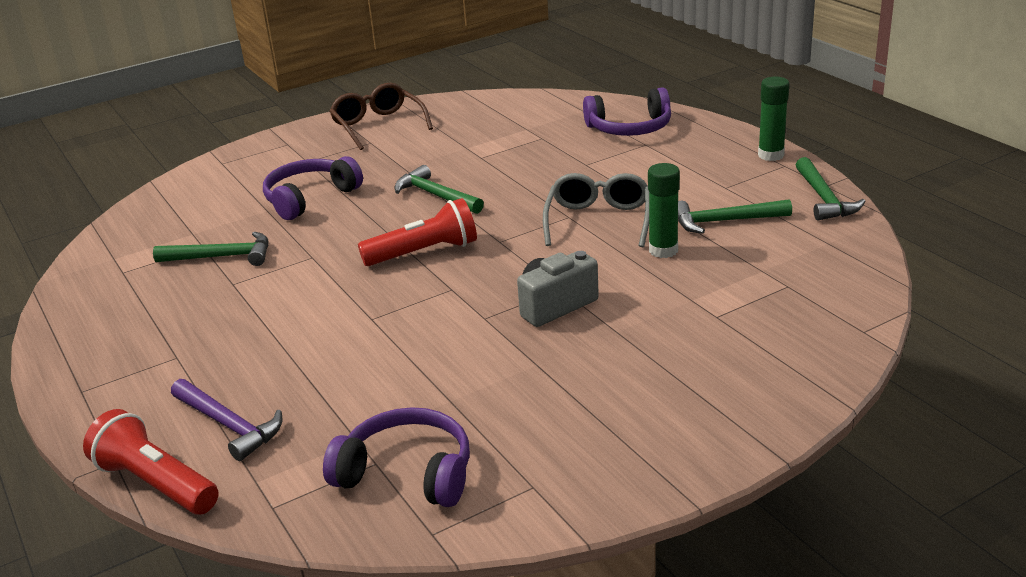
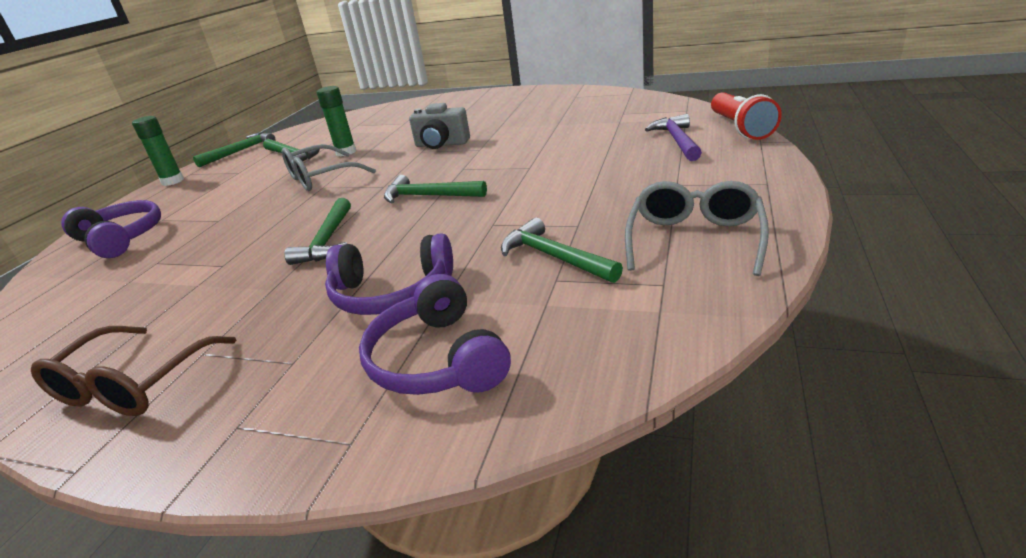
camera: 130 degrees left, 0 degrees up
purple headphones [323,407,470,507] -> purple headphones moved to [359,274,511,395]
red flashlight [358,198,477,266] -> green hammer [384,175,487,203]
none -> grey glasses [625,181,769,276]

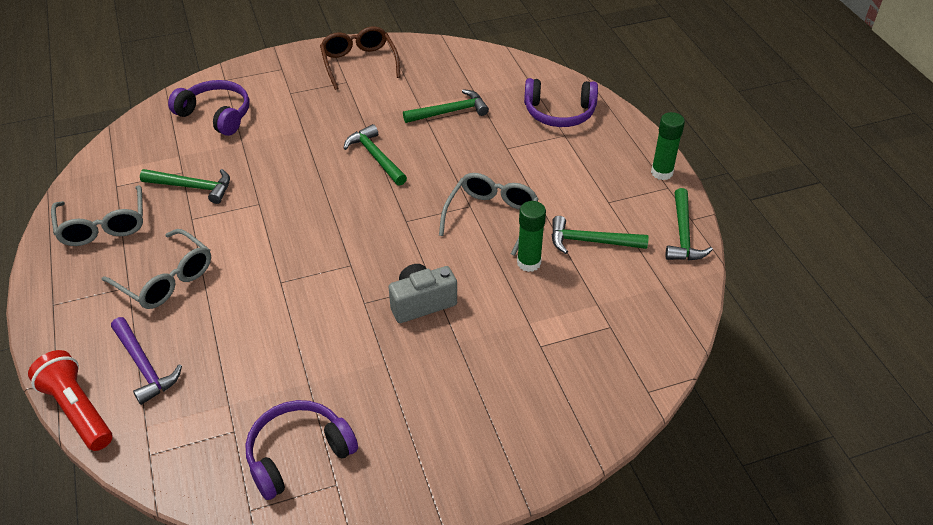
camera: 140 degrees right, 15 degrees up
purple headphones [325,233,453,315] -> purple headphones moved to [245,400,358,500]
green hammer [384,175,487,203] -> green hammer moved to [403,89,489,123]
none -> grey glasses [102,229,211,309]

